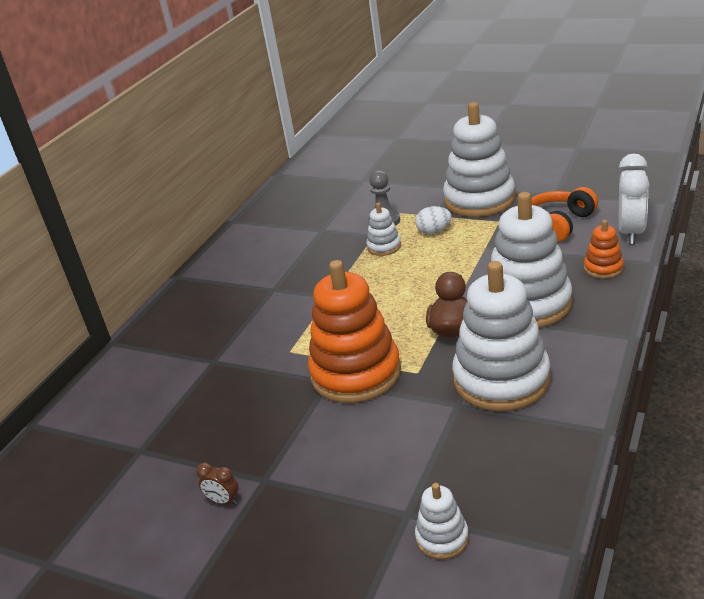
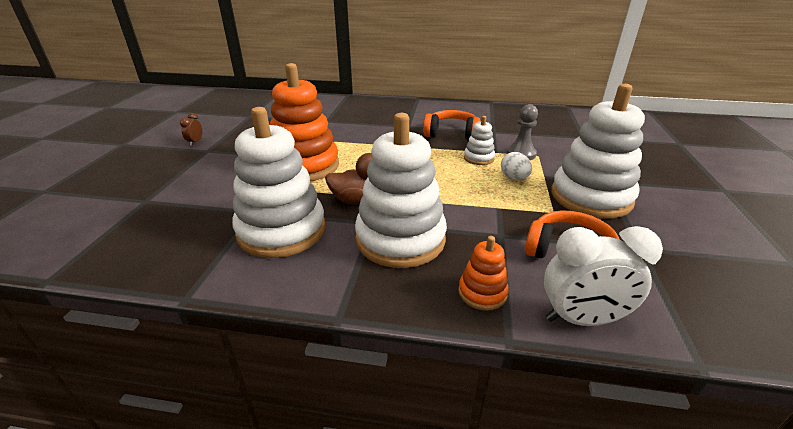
camera: 70 degrees right, 0 degrees up
white stacking toy [415,483,469,559] -> none
none -> orange headphones [423,110,481,141]

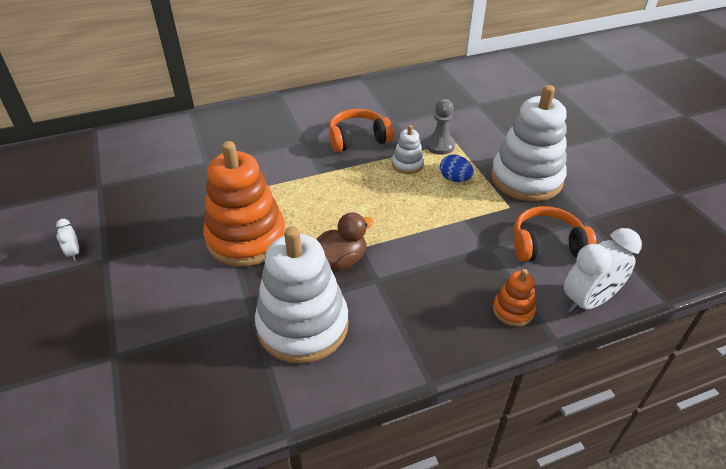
camera: 30 degrees left, 10 degrees up
brown clock [180,113,202,146] -> white clock [56,219,79,261]
white stacking toy [355,113,447,268] -> none
white egg [501,152,532,180] -> blue egg [440,154,473,182]

